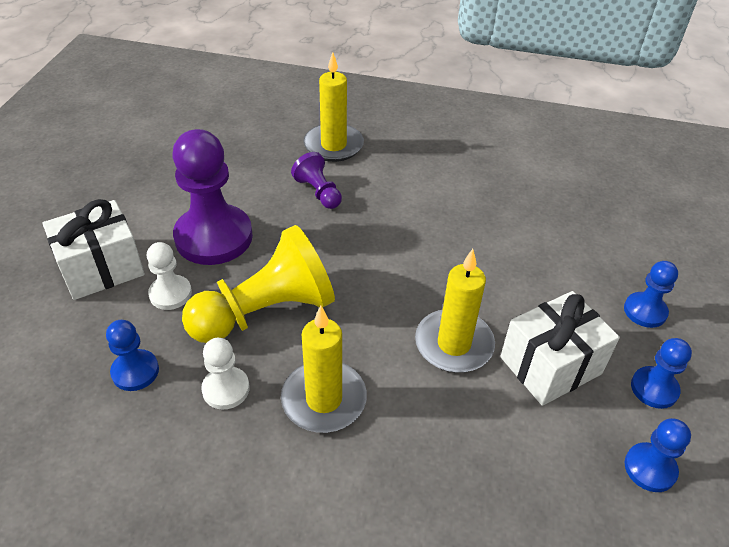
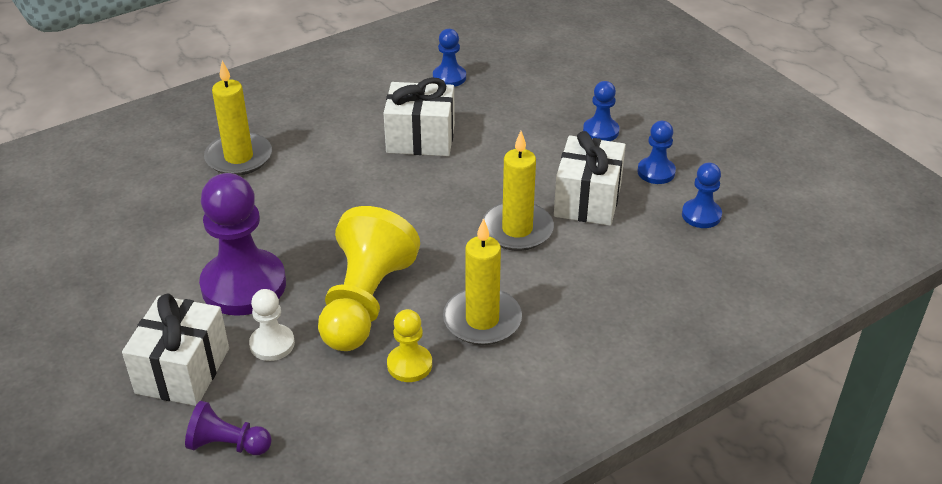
camera: 45 degrees left, 5 degrees down
blue pawn [106,320,159,391] -> blue pawn moved to [433,29,466,87]
white pawn [201,338,250,410] -> yellow pawn [387,309,432,382]
purple pawn [291,152,342,209] -> purple pawn moved to [185,401,272,455]
none -> white gift [384,77,455,156]

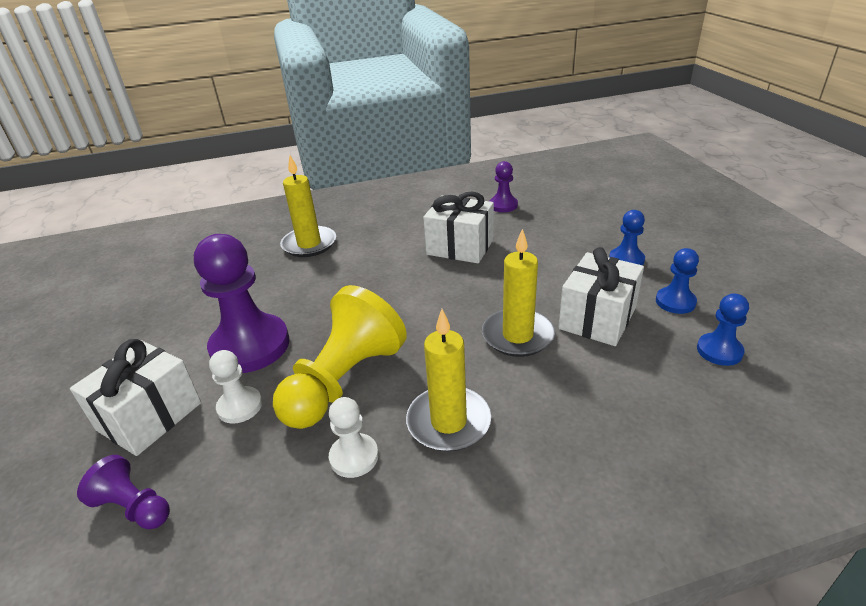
camera: 20 degrees right, 5 degrees down
yellow pawn [387,309,432,382] -> white pawn [329,397,379,478]
blue pawn [433,29,466,87] -> purple pawn [490,161,518,212]

